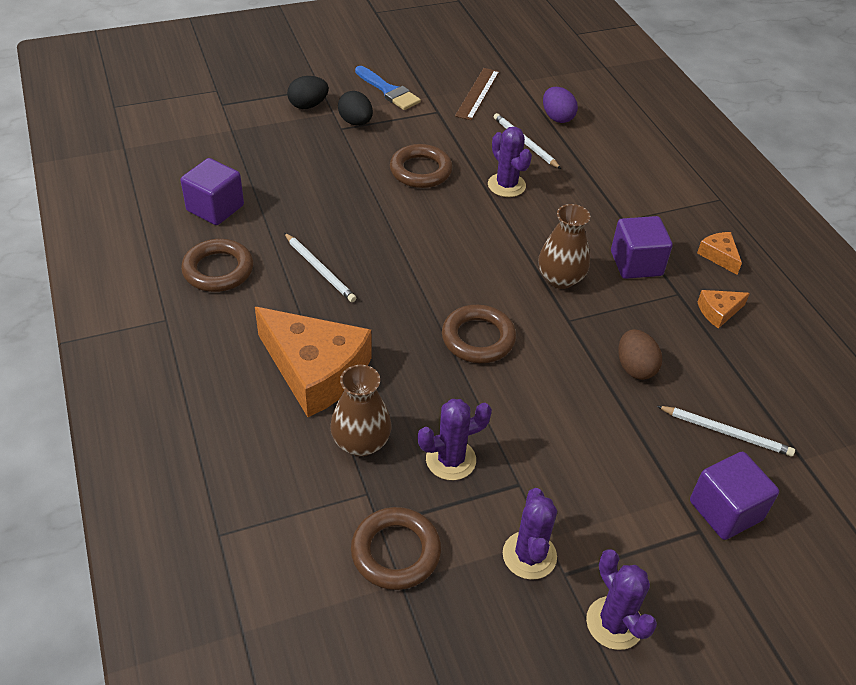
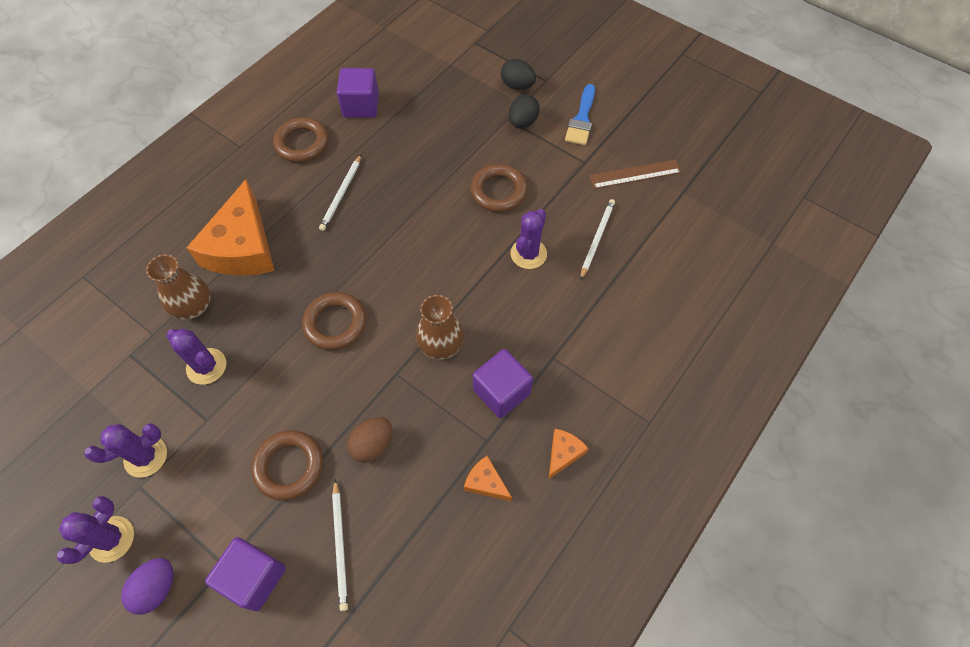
camera: 60 degrees right, 15 degrees up
brown ring [351,507,441,590] -> brown ring moved to [252,430,323,500]
purple egg [543,87,578,123] -> purple egg moved to [121,558,173,615]

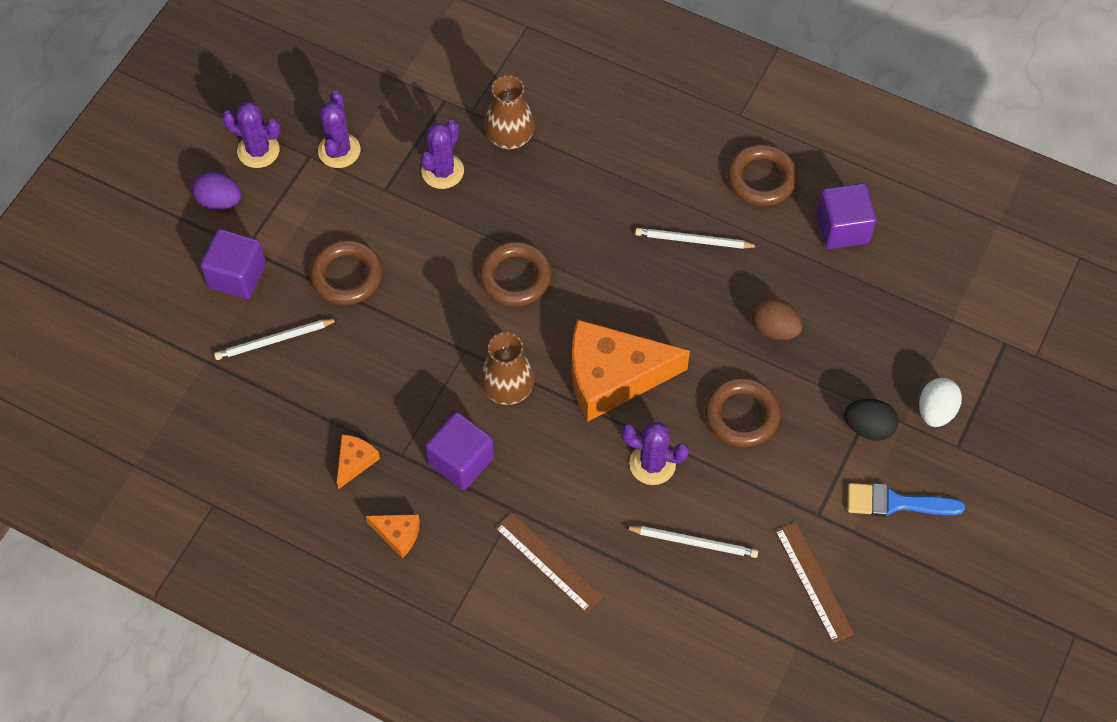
camera: 80 degrees right, 0 degrees up
purple cactus [84,423,167,478] -> purple cactus turned 45 degrees clockwise [318,91,360,168]
orange cheese [187,179,275,276] -> orange cheese moved to [572,319,690,422]
brown egg [347,417,392,463] -> brown egg moved to [752,298,803,340]
black egg [501,59,536,90] -> white egg [919,378,962,427]
none -> brown ruler [495,512,603,613]

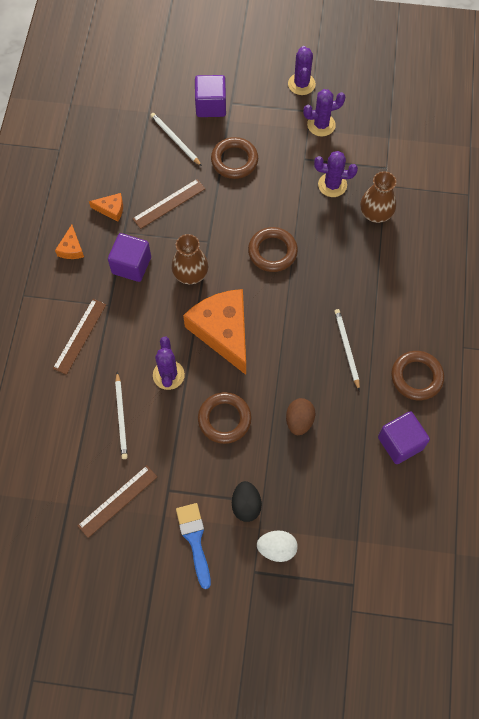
camera: 70 degrees right, 5 degrees up
purple egg [192,171,241,210] -> none
none -> brown ruler [132,179,205,229]

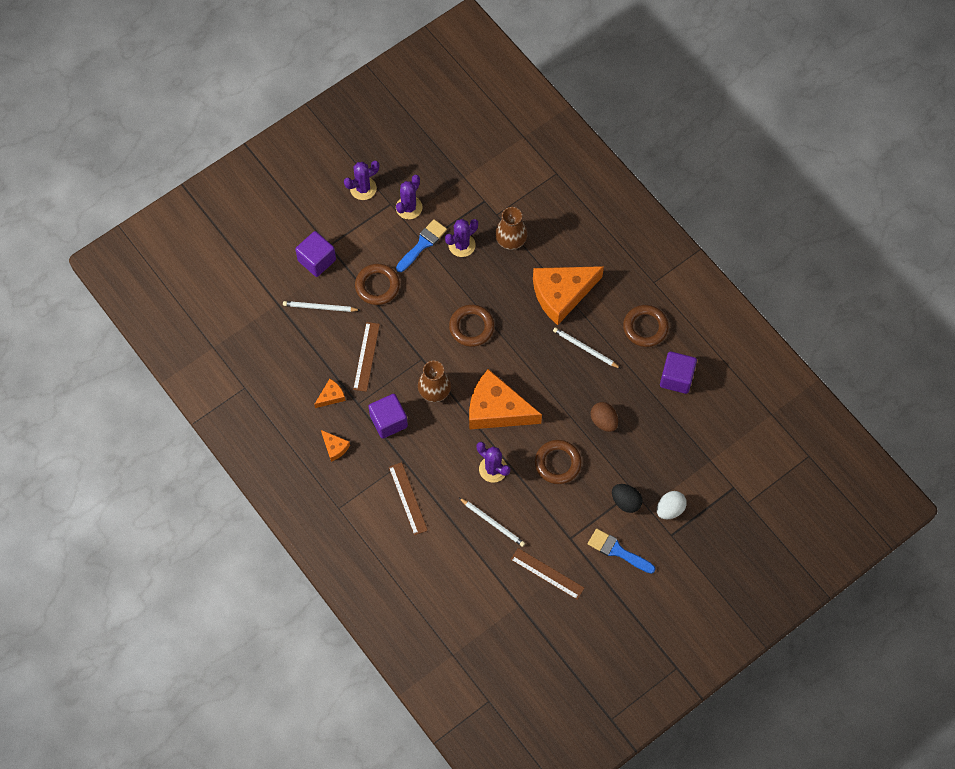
camera: 45 degrees left, 0 degrees up
brown ruler [77,465,157,538] -> brown ruler turned 60 degrees counterclockwise [511,548,584,600]
purple cactus [288,46,316,95] -> purple cactus turned 75 degrees counterclockwise [344,161,379,200]
none -> blue brush [396,219,447,272]
none -> orange cheese [533,266,604,325]

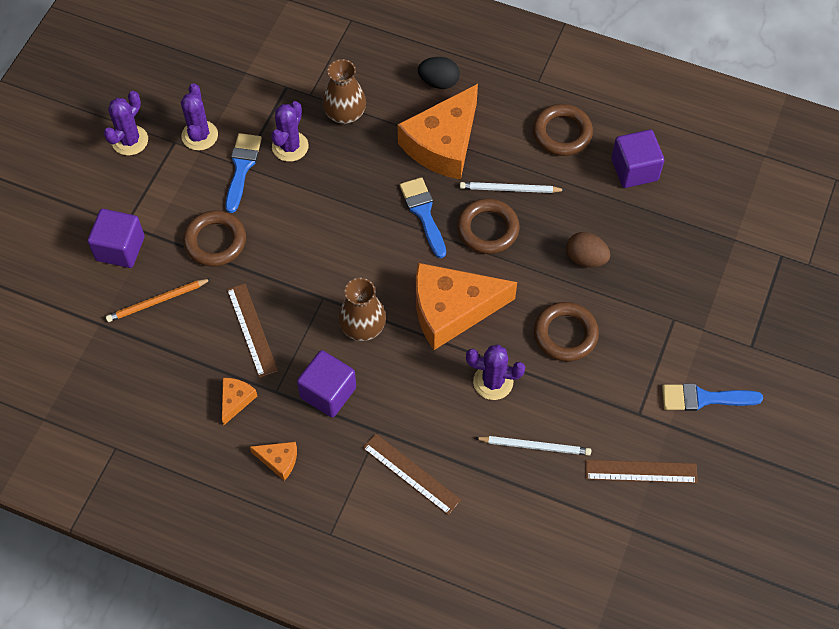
camera: 30 degrees left, 5 degrees down
white pencil [283,301,360,312] -> orange pencil [106,279,211,322]
brown ring [449,304,494,347] -> brown ring moved to [457,198,519,254]
black egg [612,484,643,513] -> black egg moved to [418,57,460,89]
white egg [657,491,687,519] -> none
none -> blue brush [400,177,446,258]

